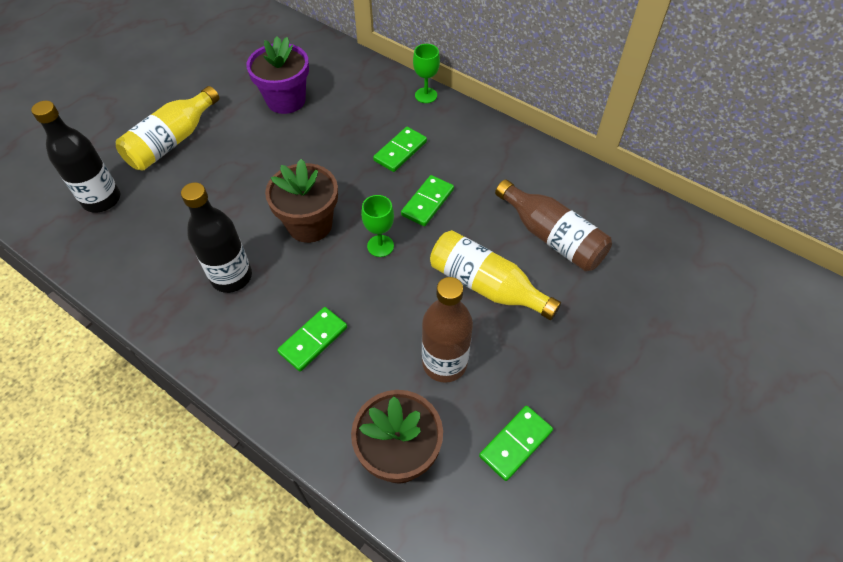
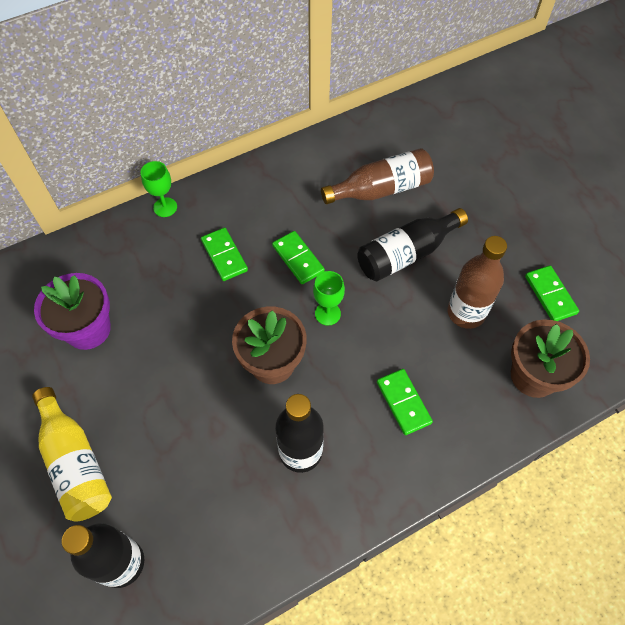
camera: 65 degrees left, 5 degrees up
yellow bottle [430,230,561,320] -> black bottle [357,208,468,281]

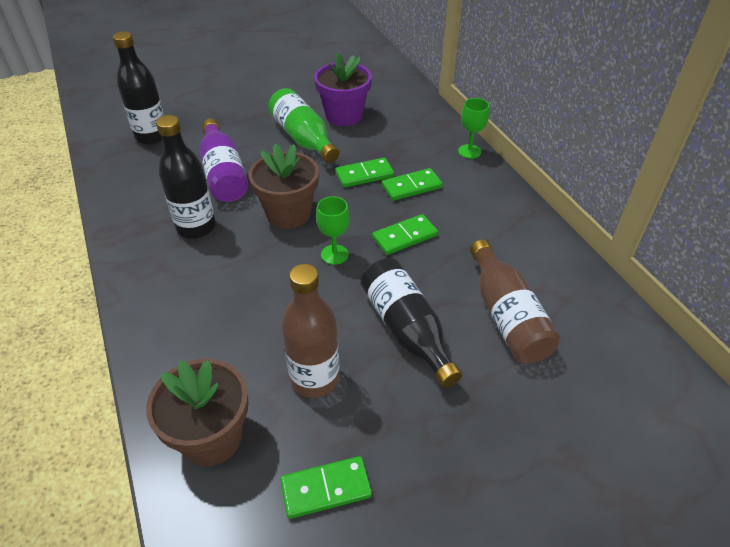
camera: 95 degrees right, 15 degrees down
yellow bottle [32,387,112,522] -> none
green domino [377,369,433,435] -> green domino moved to [335,158,394,188]
none -> purple bottle [200,119,248,202]
none -> green bottle [268,88,339,163]

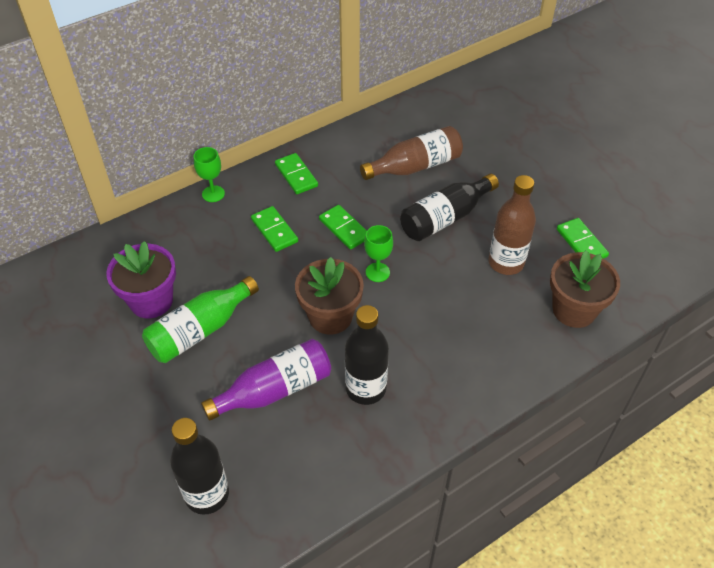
camera: 100 degrees left, 5 degrees up
green domino [335,158,394,188] -> green domino moved to [275,153,318,194]

